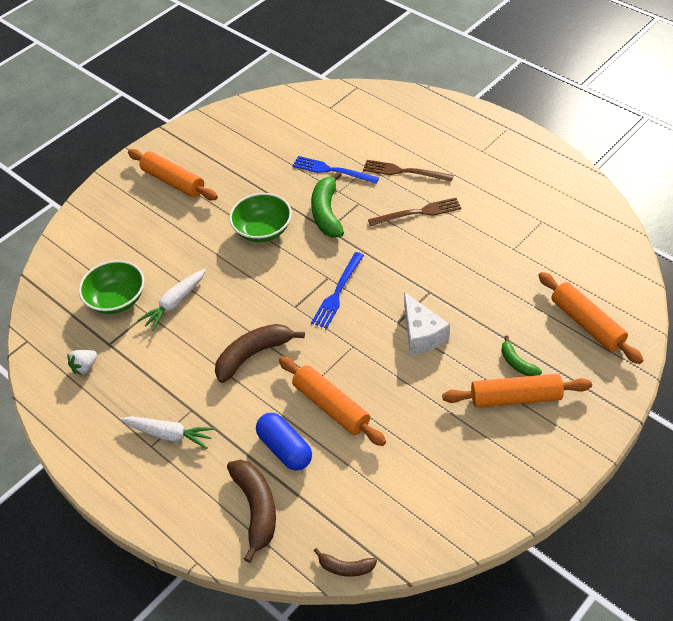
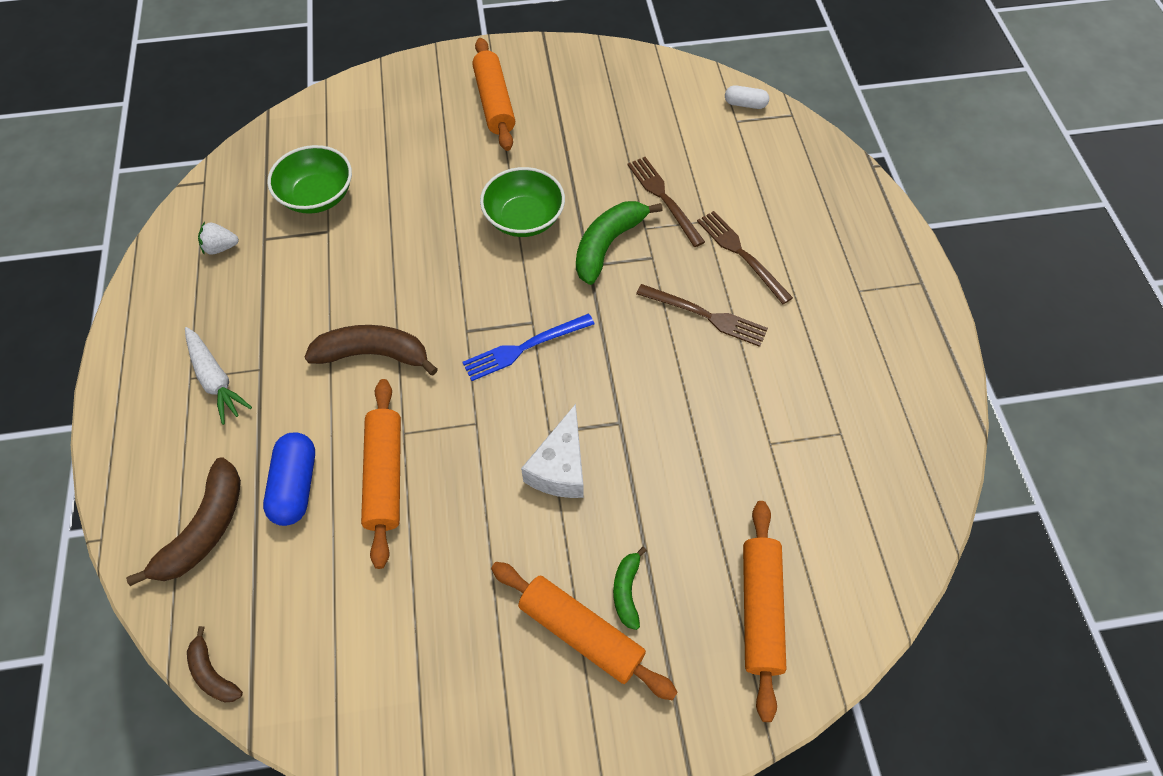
camera: 35 degrees right, 10 degrees up
white carrot [137,269,206,331] -> none
blue fork [292,156,379,184] -> brown fork [627,157,705,247]
none -> white capsule [725,85,769,109]

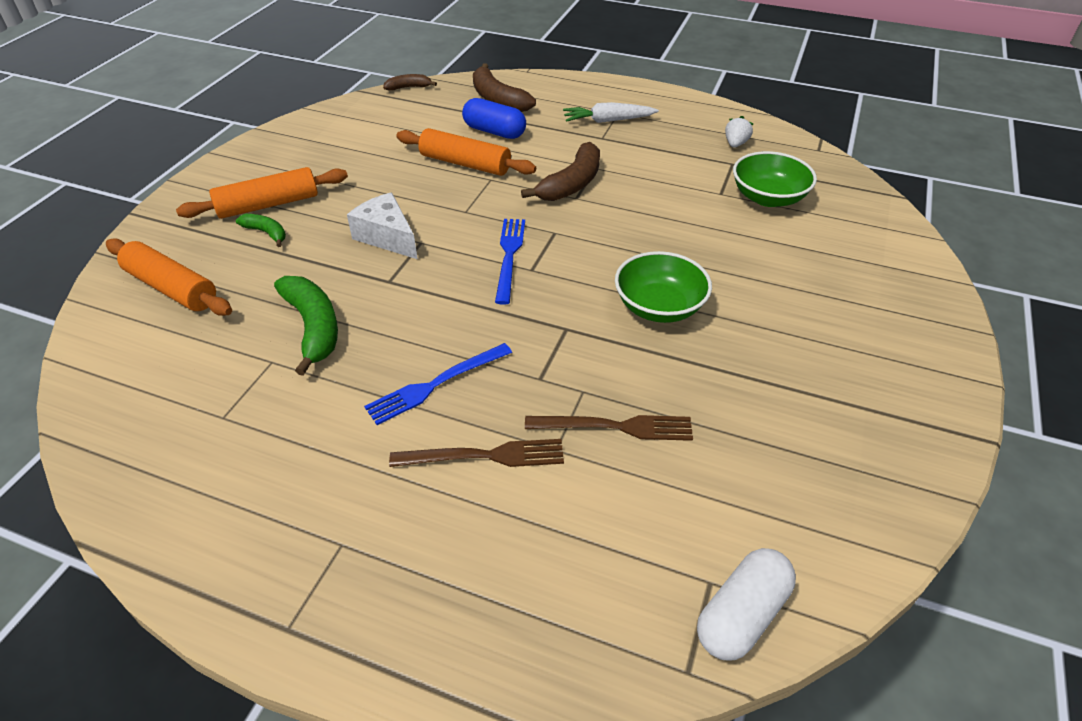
camera: 120 degrees right, 15 degrees down
orange rolling pin [472,38,515,151] -> none
green banana [576,201,663,285] -> green banana moved to [274,276,338,376]
brown fork [636,284,768,347] -> blue fork [364,343,512,425]
white capsule [725,85,769,109] -> white capsule [697,548,796,661], size x1.66

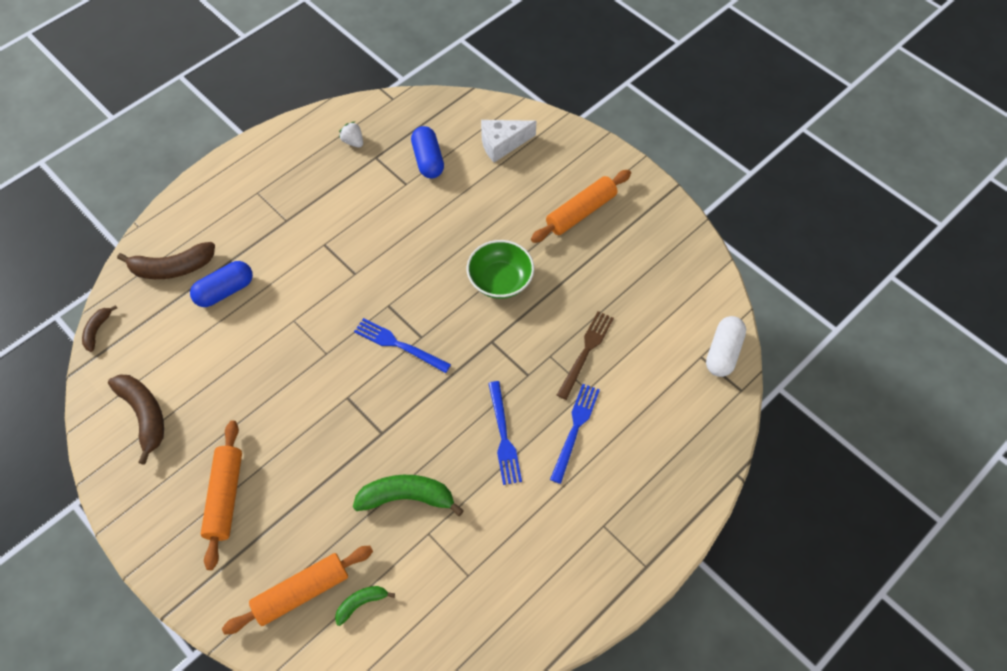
camera: 65 degrees left, 15 degrees up
green banana [236,214,286,247] -> green banana moved to [335,586,395,626]
white cheese [347,192,418,259] -> white cheese moved to [481,120,536,163]
brown fork [389,439,564,467] -> blue fork [550,384,600,484]
orange rolling pin [396,128,536,176] -> orange rolling pin moved to [531,170,631,243]
brown banana [521,142,600,201] -> brown banana moved to [108,374,164,465]
white carrot [563,102,659,123] -> none
white capsule [697,548,796,661] -> white capsule turned 45 degrees clockwise [706,316,746,377]
green bowl [733,151,817,207] -> blue capsule [411,126,444,179]

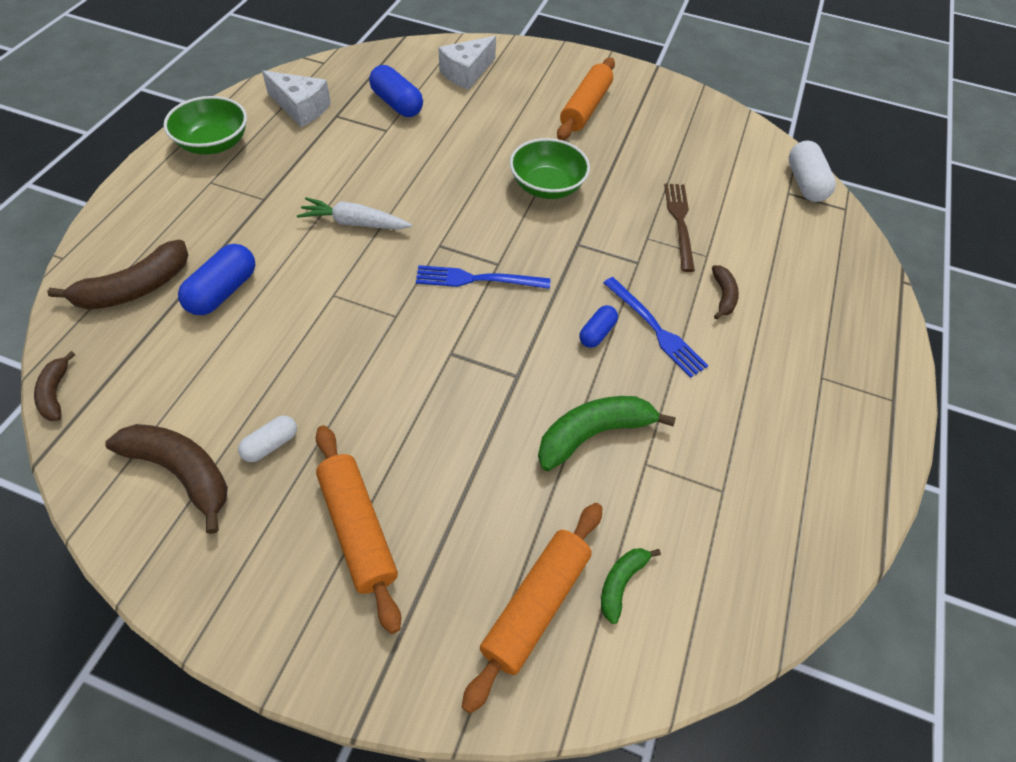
camera: 30 degrees left, 5 degrees down
white strawberry [339,121,363,147] -> white cheese [262,70,331,127]
blue fork [550,384,600,484] -> brown banana [712,265,739,319]
none -> green bowl [163,96,247,155]
none -> white capsule [238,416,297,462]
none -> white carrot [297,197,412,229]
none -> blue capsule [579,305,618,348]

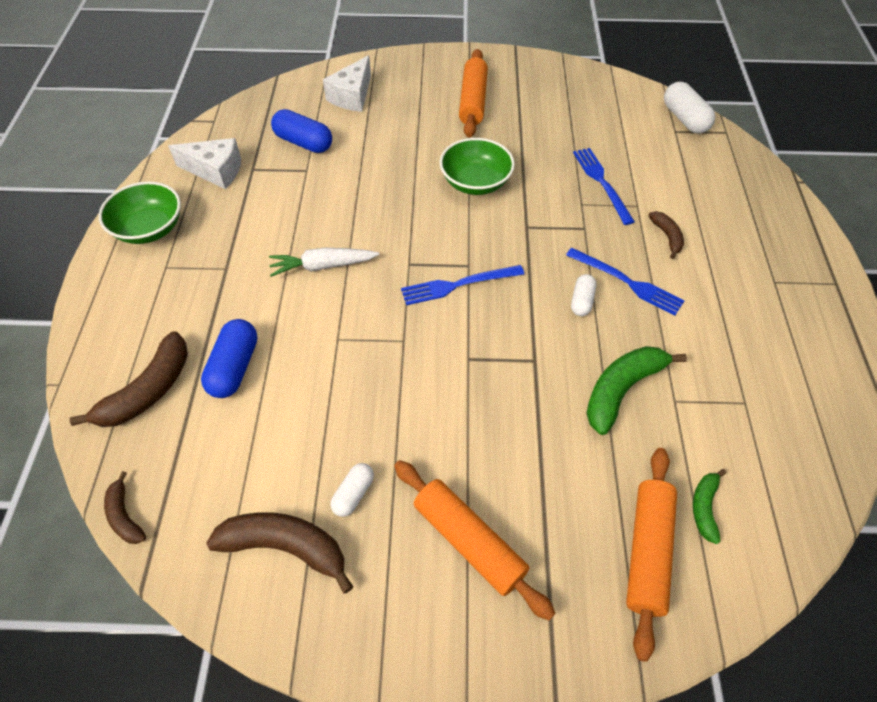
camera: 15 degrees left, 0 degrees up
blue capsule [579,305,618,348] -> white capsule [571,274,596,316]
brown fork [664,183,695,272] -> blue fork [573,148,635,225]

